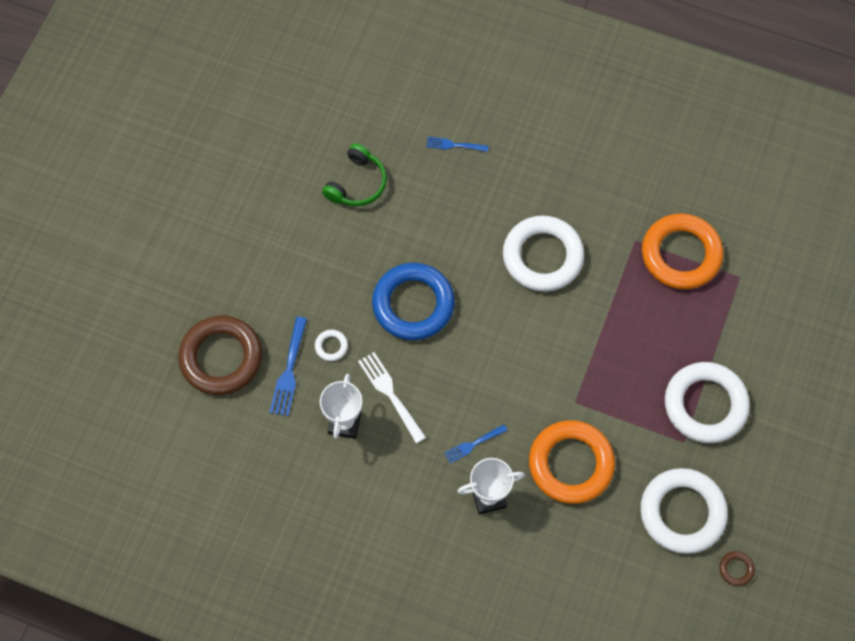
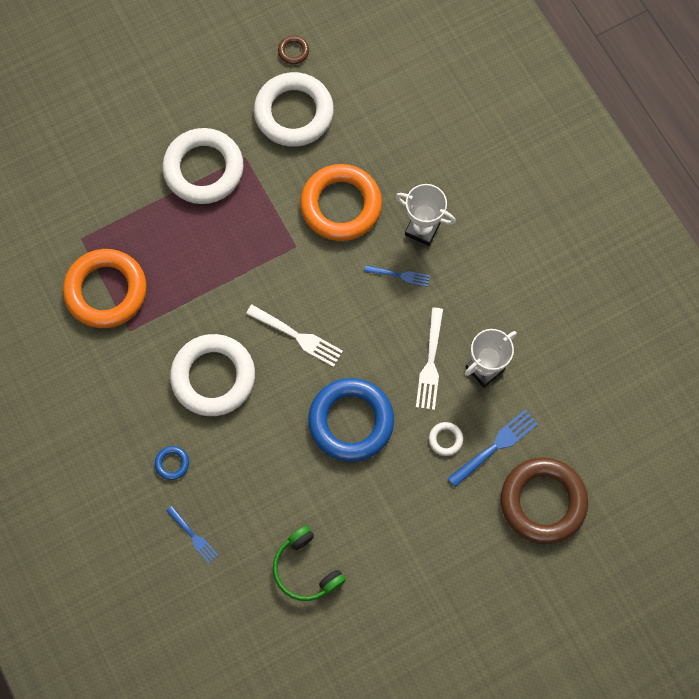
camera: 140 degrees left, 5 degrees up
green headphones [322,143,387,206] -> green headphones turned 105 degrees counterclockwise [273,526,346,601]
none -> blue ring [155,446,189,480]
none -> white fork [246,305,343,367]

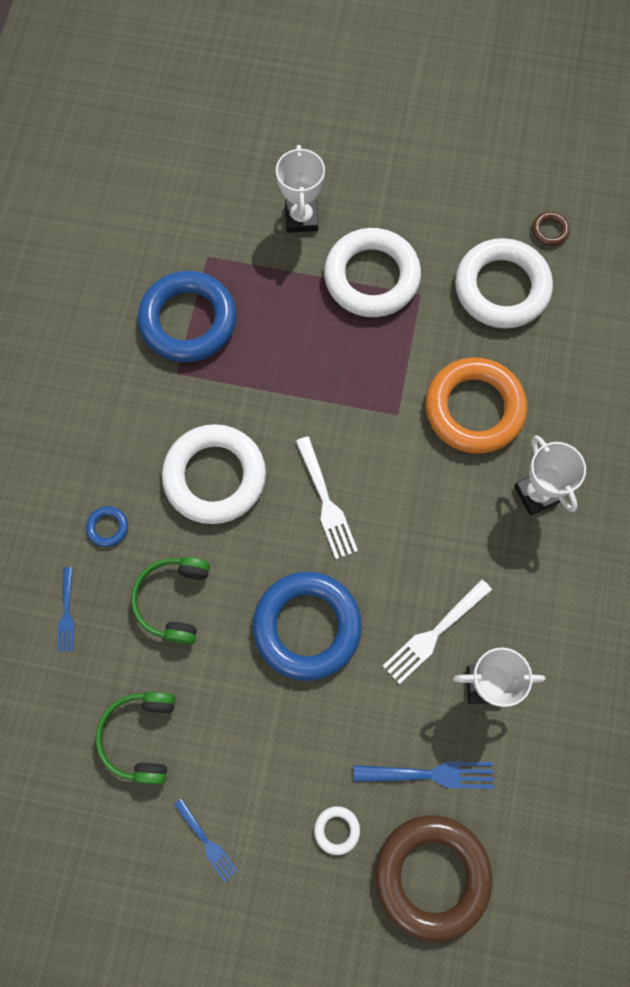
camera: 40 degrees right, 0 degrees up
orange ring [63,249,147,328] -> blue ring [138,271,236,362]
blue fork [365,265,430,287] -> blue fork moved to [174,798,238,882]
white ring [429,422,463,456] -> white ring moved to [314,806,360,855]
none -> green headphones [131,557,210,644]
none -> white trophy [276,145,325,233]

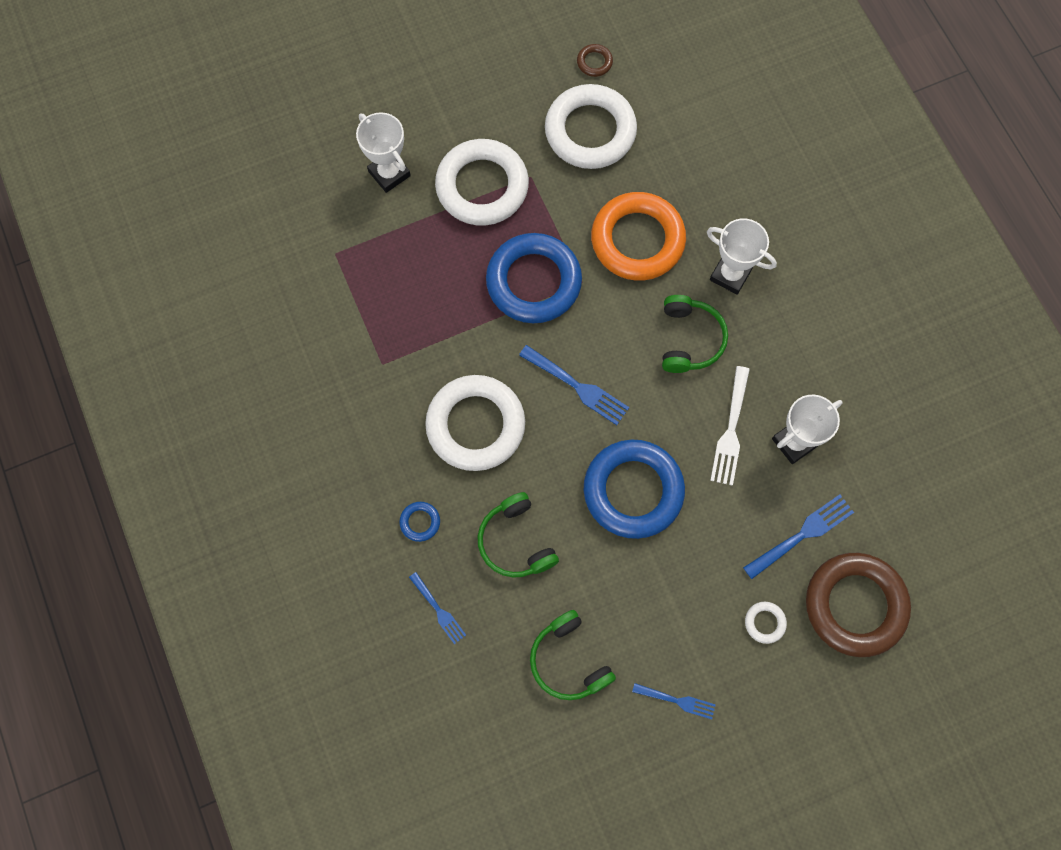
camera: 35 degrees left, 0 degrees up
blue ring [138,271,236,362] -> blue ring moved to [486,233,582,323]
white fork [296,436,358,559] -> blue fork [519,345,629,425]
none -> green headphones [662,295,728,373]

